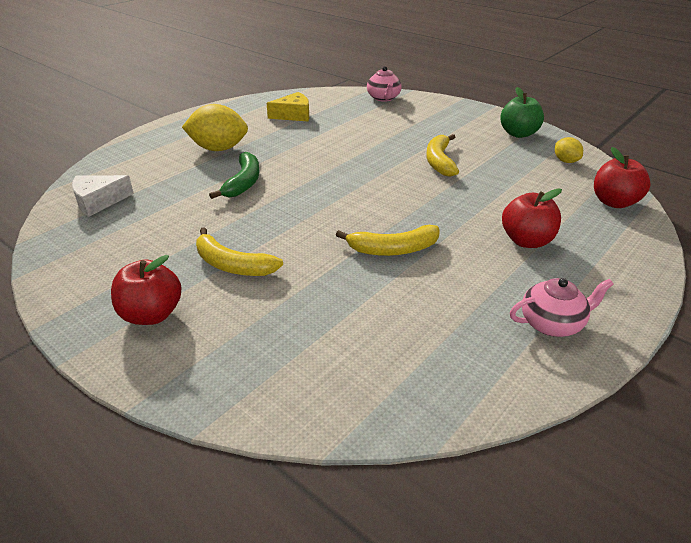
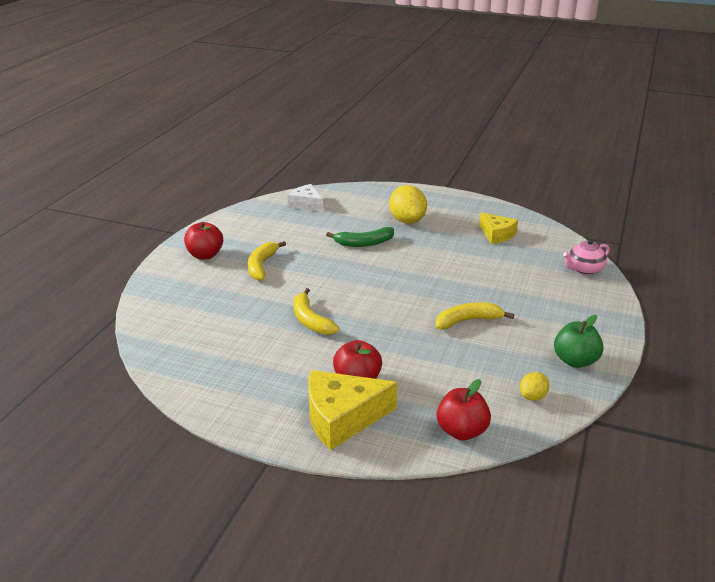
camera: 70 degrees right, 5 degrees down
pink teapot [510,278,614,337] -> none
none -> yellow cheese [308,370,397,450]

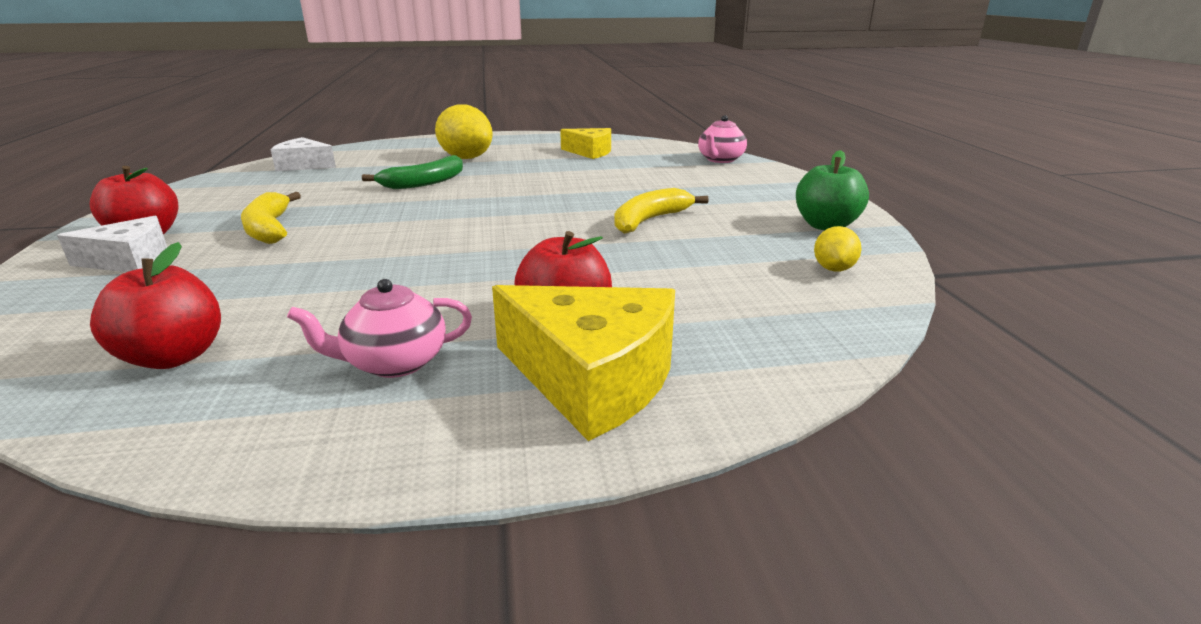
camera: 30 degrees left, 5 degrees down
yellow banana [293,288,339,335] -> none
yellow cheese [308,370,397,450] -> yellow cheese turned 105 degrees counterclockwise [492,285,675,441]
red apple [437,379,491,440] -> red apple moved to [90,242,221,369]
none -> white cheese [57,216,167,272]
none -> pink teapot [287,279,472,378]

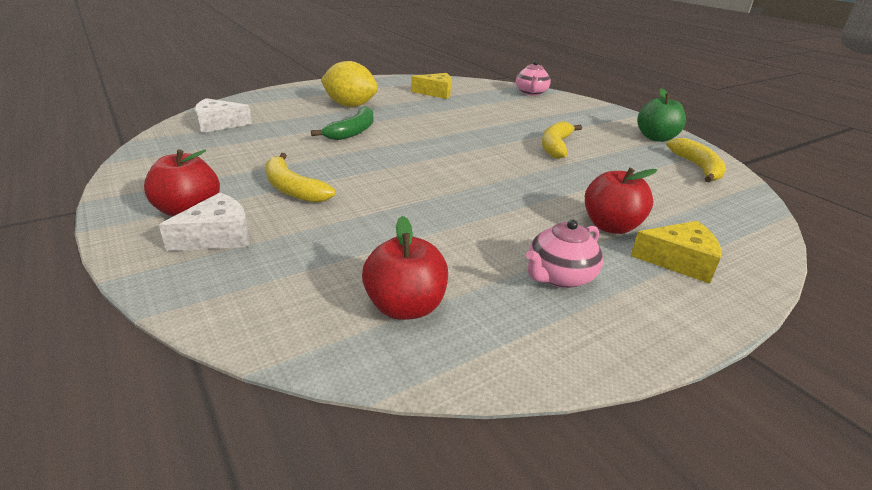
camera: 25 degrees left, 5 degrees up
yellow cheese [492,285,675,441] -> yellow cheese [631,221,722,284], size x0.62
yellow lemon [814,226,862,272] -> yellow banana [666,138,726,183]

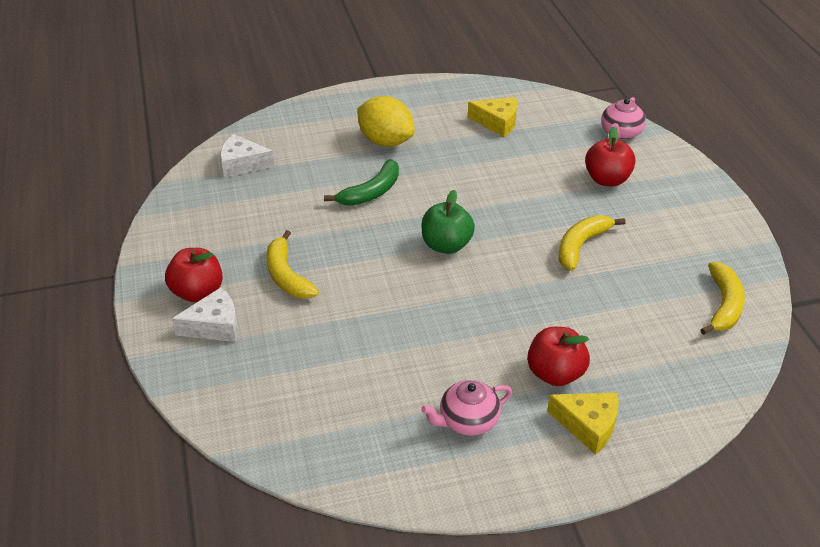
camera: 20 degrees right, 10 degrees up
red apple [362,216,448,320] -> red apple moved to [585,127,636,186]
green apple [637,88,686,142] -> green apple moved to [422,190,475,254]

